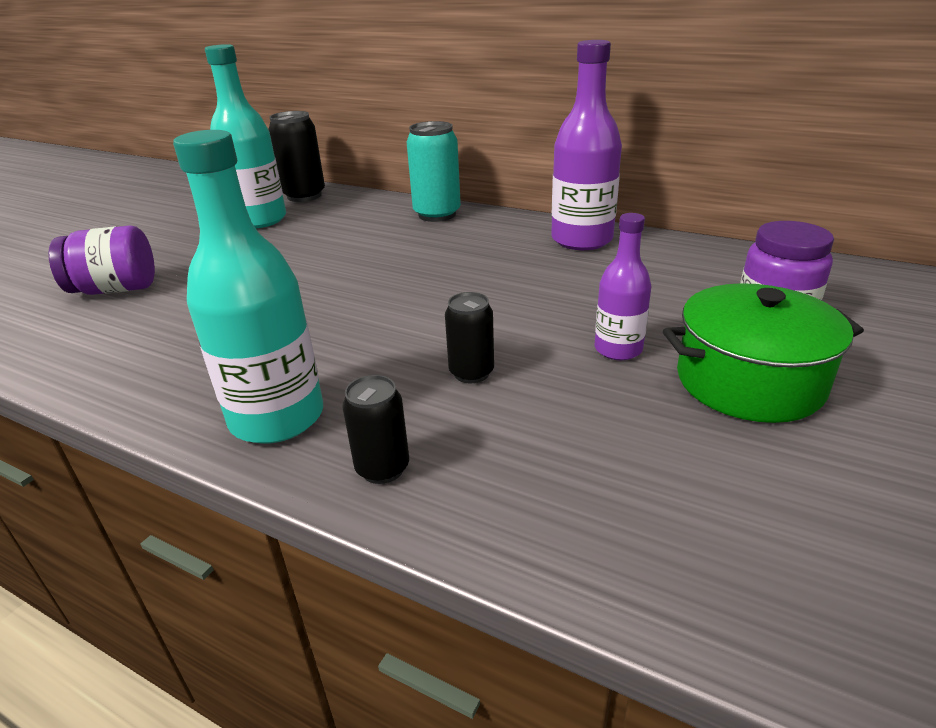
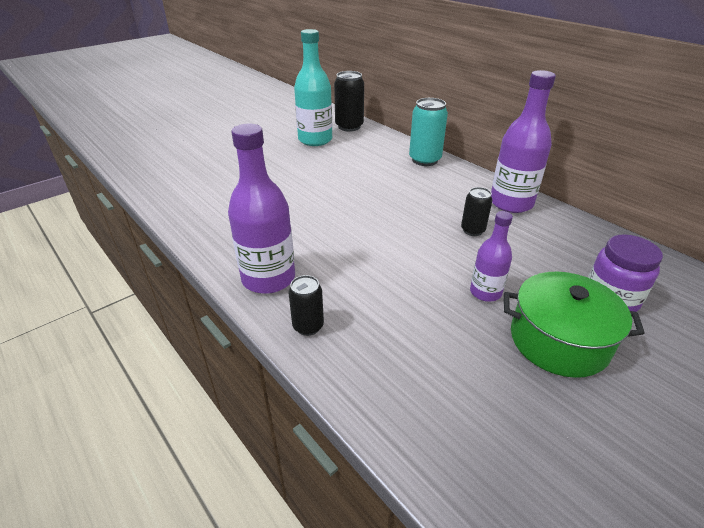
camera: 20 degrees right, 5 degrees up
purple jar [49,225,155,295] -> none
turquoise bottle [173,130,323,444] -> purple bottle [228,124,295,294]
black can [445,292,494,383] -> black can moved to [461,187,492,236]

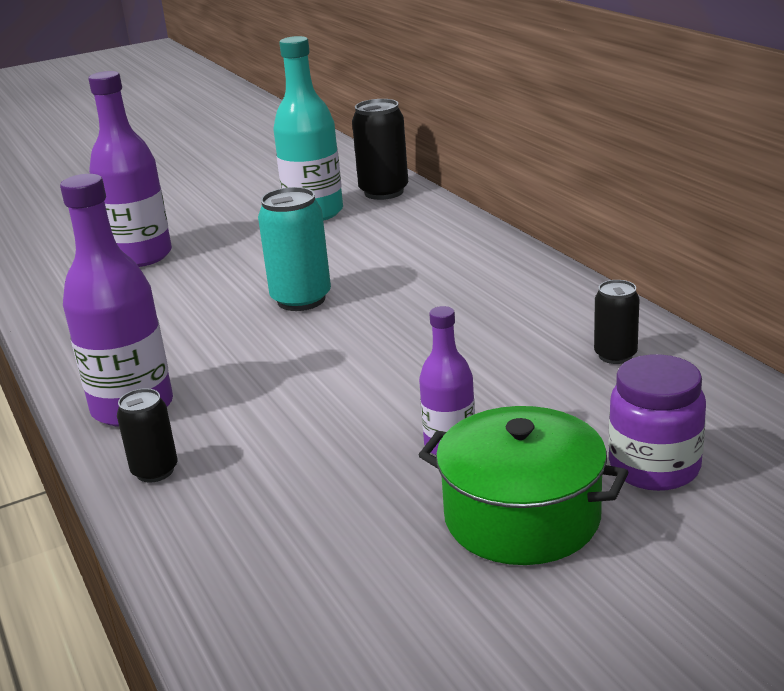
camera: 15 degrees right, 10 degrees down
turquoise can [409,98,448,166] -> turquoise can moved to [258,187,331,311]
black can [461,187,492,236] -> black can moved to [594,280,640,364]
purple bottle [491,70,556,213] -> purple bottle moved to [88,71,172,267]

